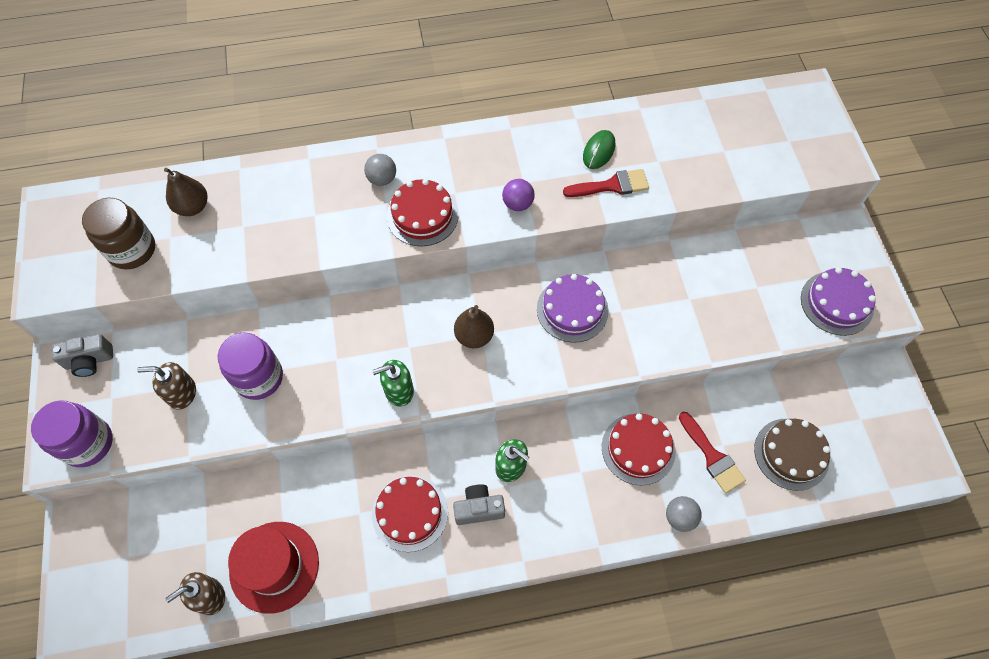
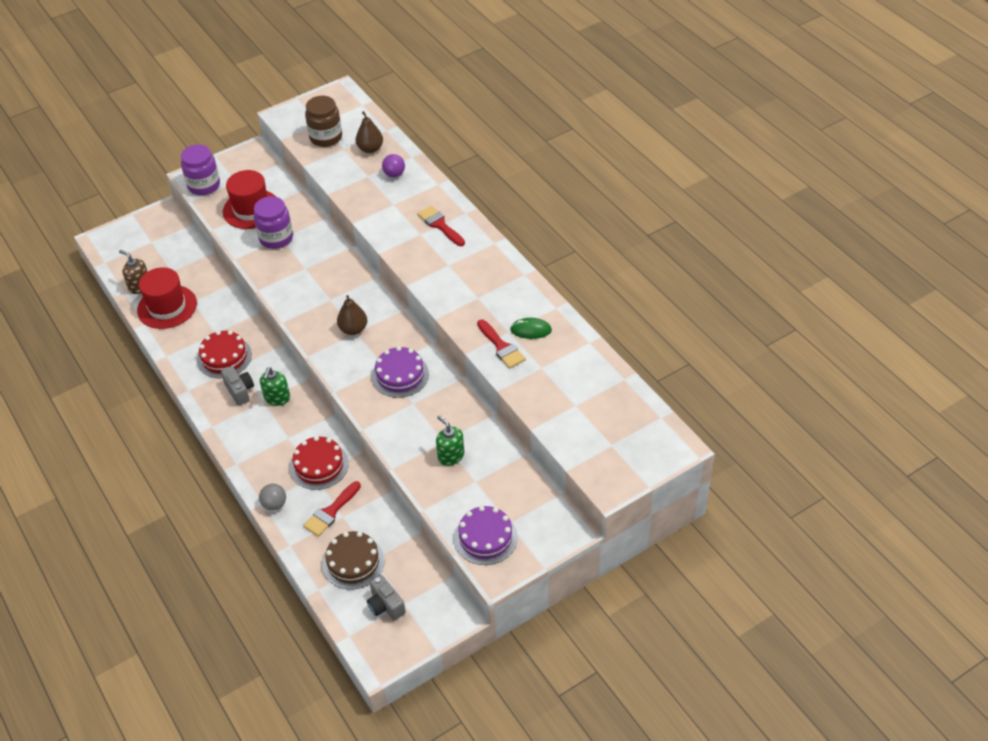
camera: 70 degrees right, 15 degrees down
grey camera [52,334,113,377] -> grey camera moved to [367,575,406,621]
brown soap dispenser [137,362,196,410] -> red hat [223,170,276,229]
grey ball [364,154,396,186] -> red brush [417,206,465,246]
green soap dispenser [372,360,414,407] -> green soap dispenser moved to [436,415,465,466]
red cake [387,179,459,246] -> none
purple ball [502,179,535,211] -> purple ball moved to [382,154,405,177]

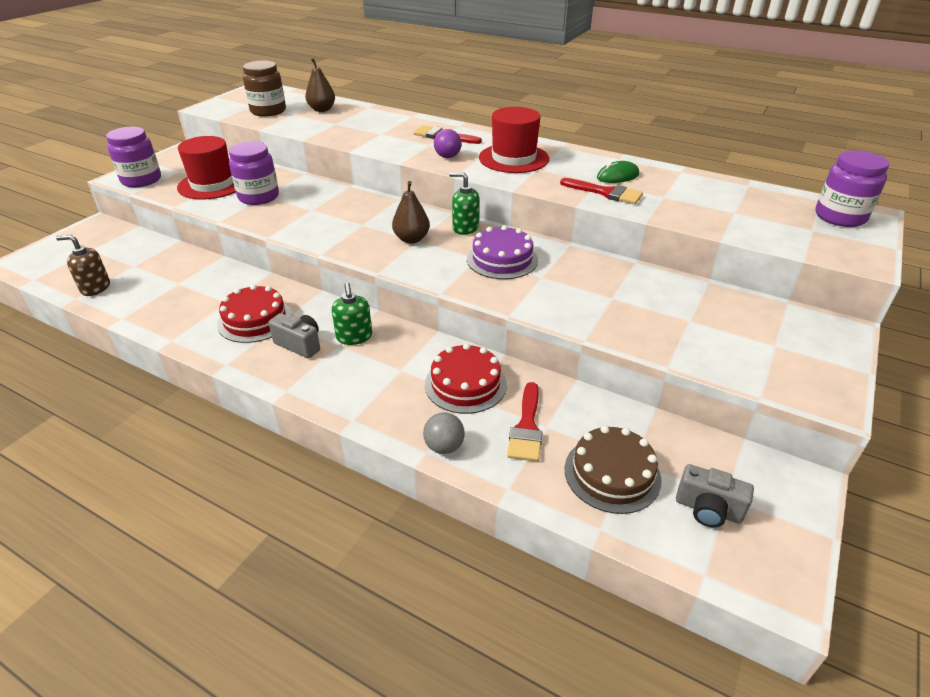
camera: 30 degrees left, 10 degrees down
red hat [137,267,197,329] -> red hat moved to [479,107,549,173]
purple ball [382,154,405,177] -> purple ball moved to [434,129,461,158]
green soap dispenser [436,415,465,466] -> green soap dispenser moved to [449,172,479,235]
purple cake [454,506,518,565] -> none
none -> purple jar [815,150,889,227]

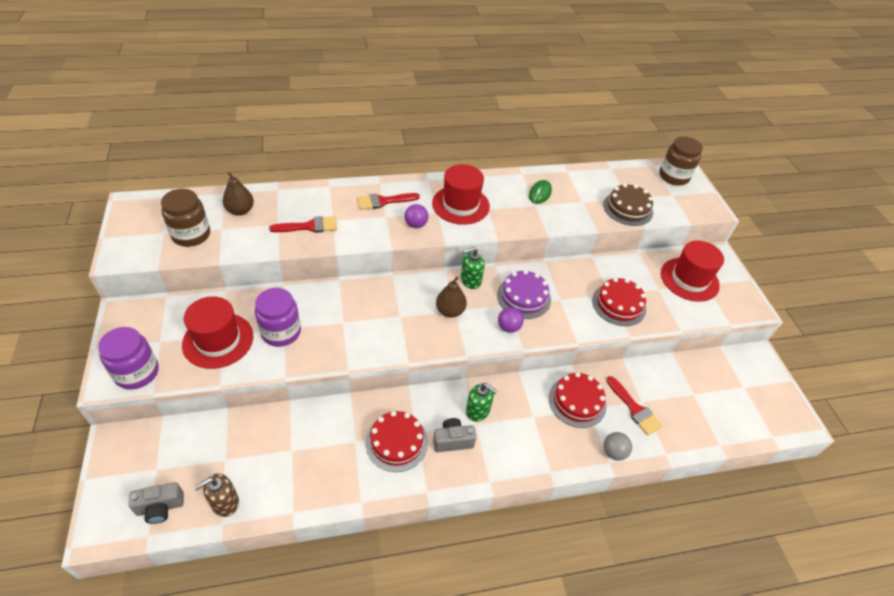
camera: 45 degrees left, 10 degrees up
red brush [560,178,643,204] -> red brush moved to [269,216,337,233]
brown cake [564,426,662,514] -> brown cake moved to [603,184,653,226]
grey camera [676,464,754,527] -> grey camera moved to [129,482,184,524]
purple jar [815,150,889,227] -> brown jar [659,136,703,186]
none -> purple ball [498,307,524,333]
none -> red cake [592,278,646,326]
none -> red hat [661,241,724,302]

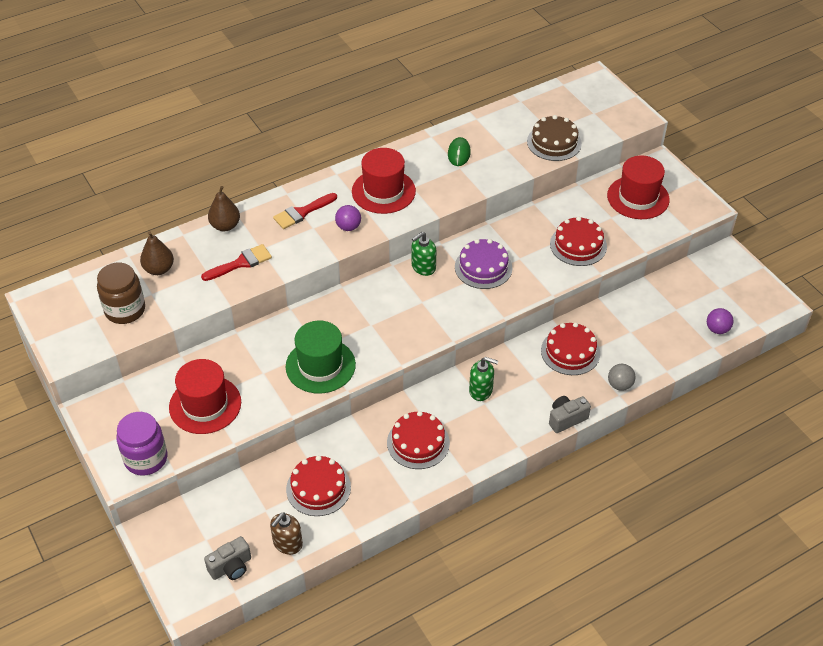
camera: 15 degrees left, 0 degrees up
purple jar [255,288,301,347] -> none
grey camera [433,418,476,452] -> grey camera moved to [549,396,591,433]
brown pear [436,277,467,318] -> brown pear moved to [208,186,240,231]
purple ball [498,307,524,333] -> purple ball moved to [707,308,733,334]
red brush [607,376,663,435] -> none
brown jar [659,136,703,186] -> none
none -> green hat [286,321,356,394]
none -> red cake [286,455,351,516]

